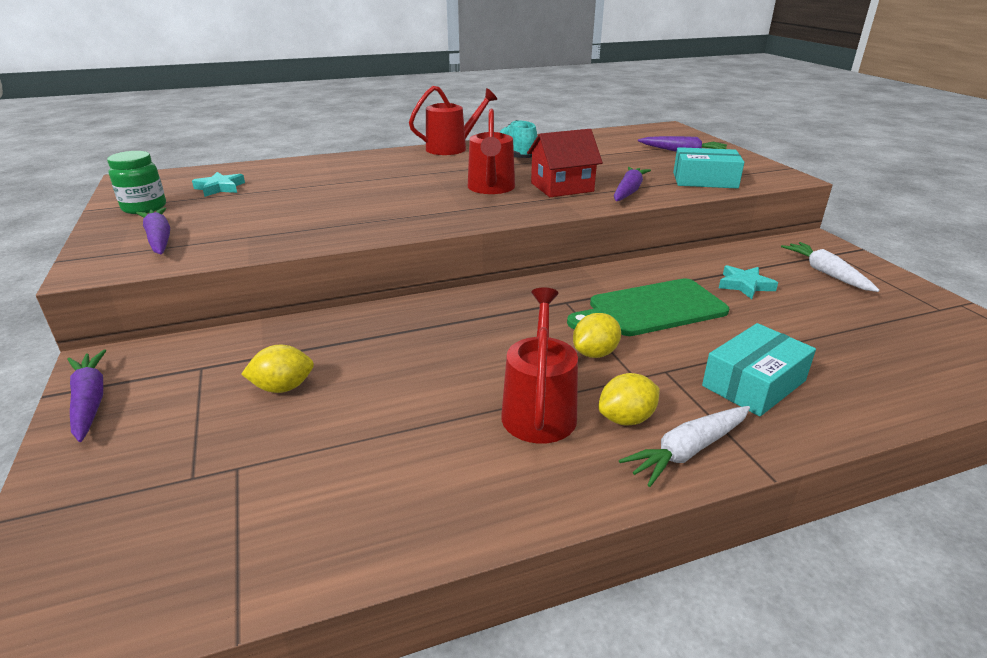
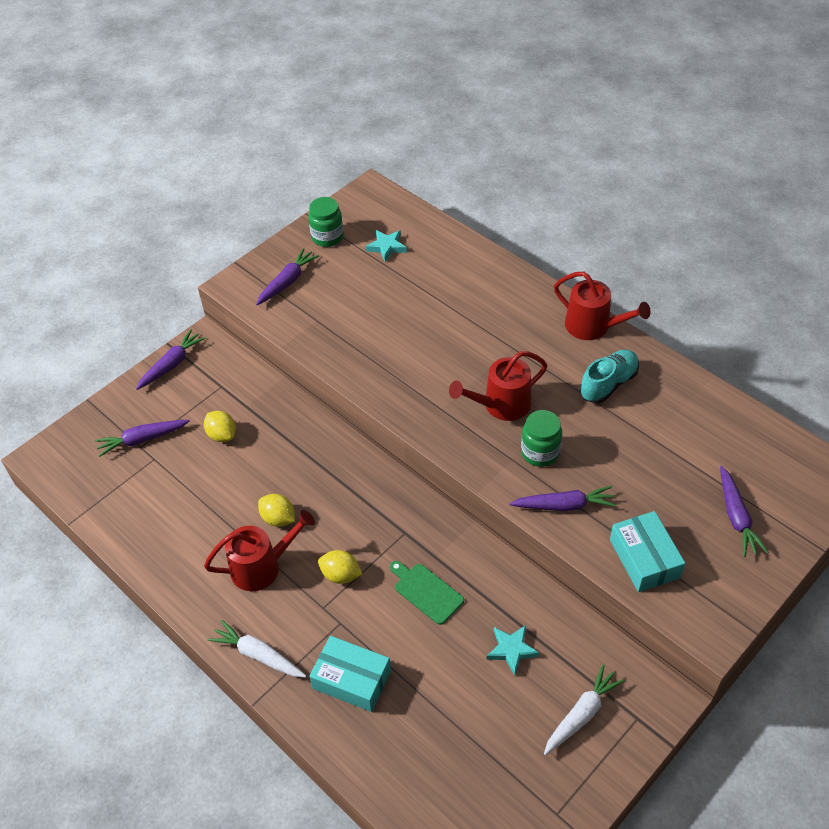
camera: 65 degrees right, 20 degrees up
red house [527,129,603,197] -> green jar [521,410,562,467]
green cutting board [567,278,729,336] -> green cutting board [390,561,464,625], size x0.61
yellow lemon [598,373,660,425] -> yellow lemon moved to [258,494,295,527]
none -> purple carrot [95,420,190,457]

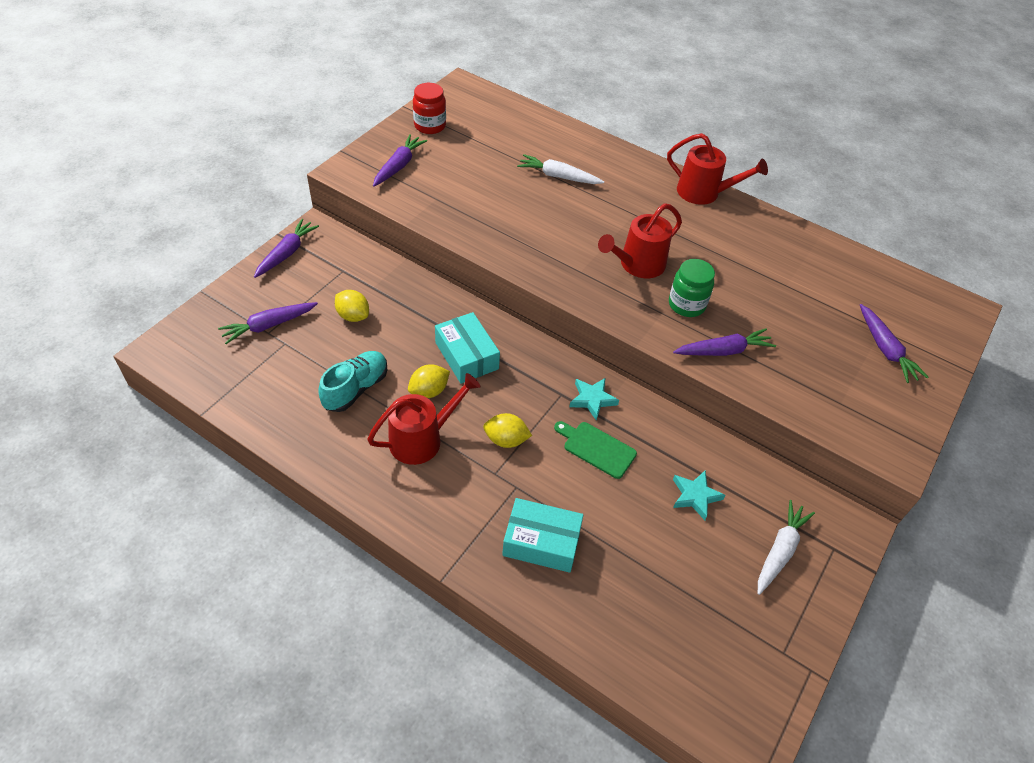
camera: 15 degrees left, 0 degrees up
white carrot [208,620,306,678] -> white carrot moved to [517,154,604,184]
yellow lemon [258,494,295,527] -> yellow lemon turned 60 degrees counterclockwise [408,364,450,398]
green jar [308,197,344,247] -> red jar [413,83,446,134]
turquoise star [366,230,407,262] -> turquoise star moved to [569,378,619,421]
turquoise shoe [580,350,639,403] -> turquoise shoe moved to [318,351,387,412]
turquoise box [610,511,686,592] -> turquoise box moved to [435,312,500,384]

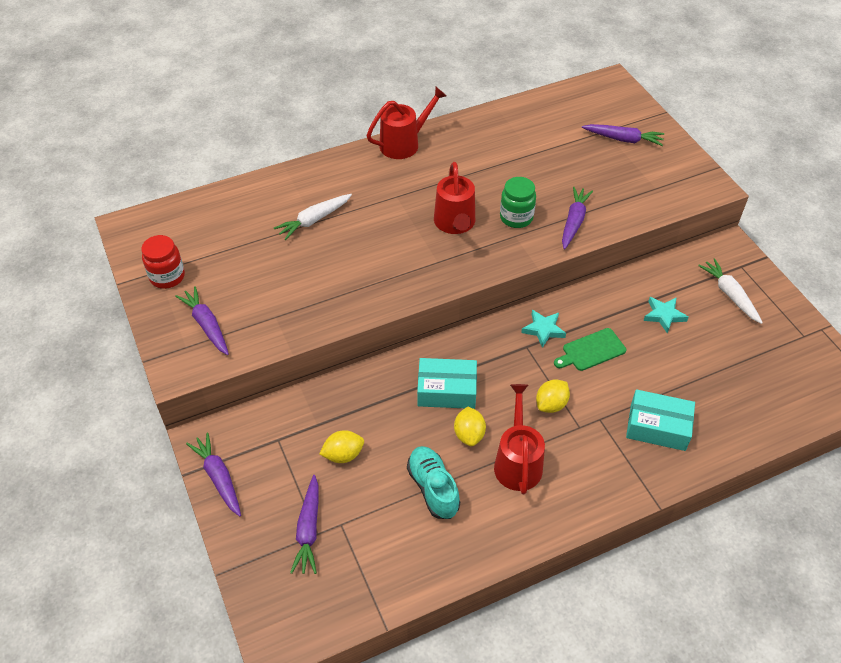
camera: 55 degrees left, 0 degrees up
turquoise box [502,498,583,573] -> turquoise box turned 60 degrees clockwise [626,389,695,451]

